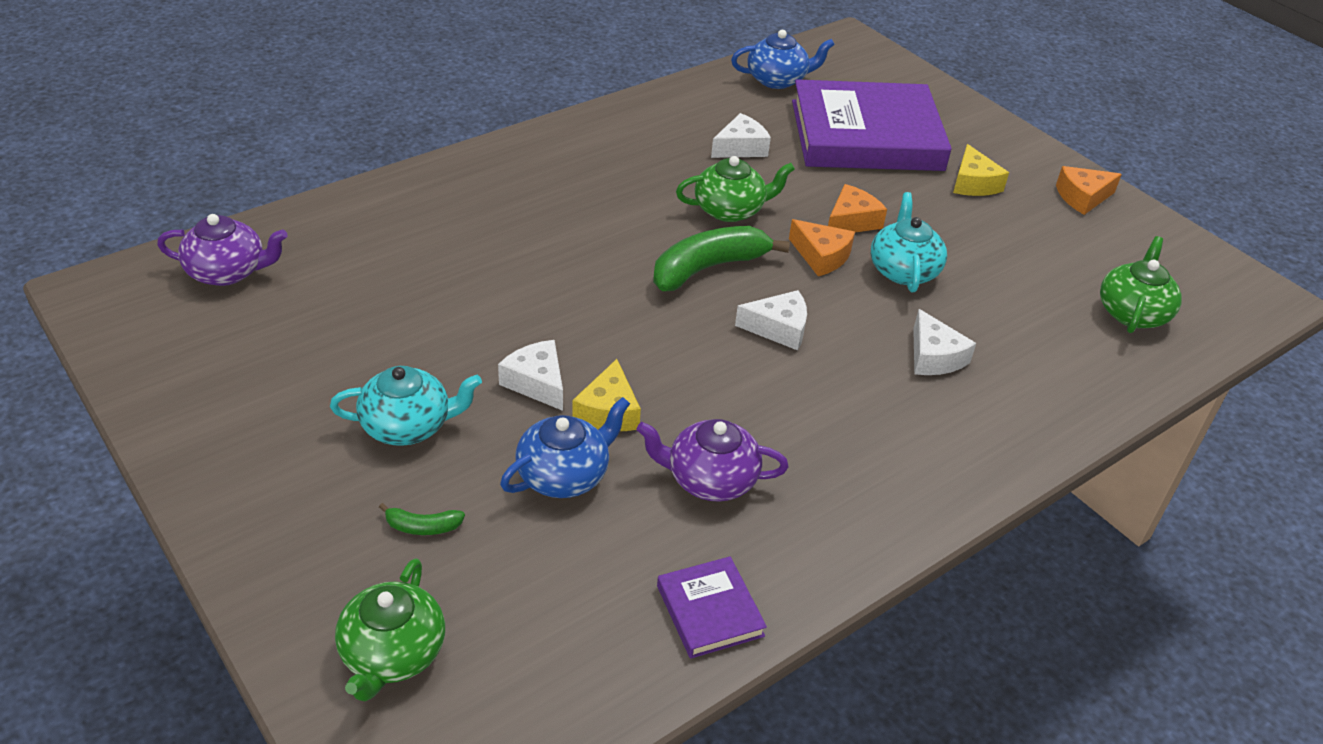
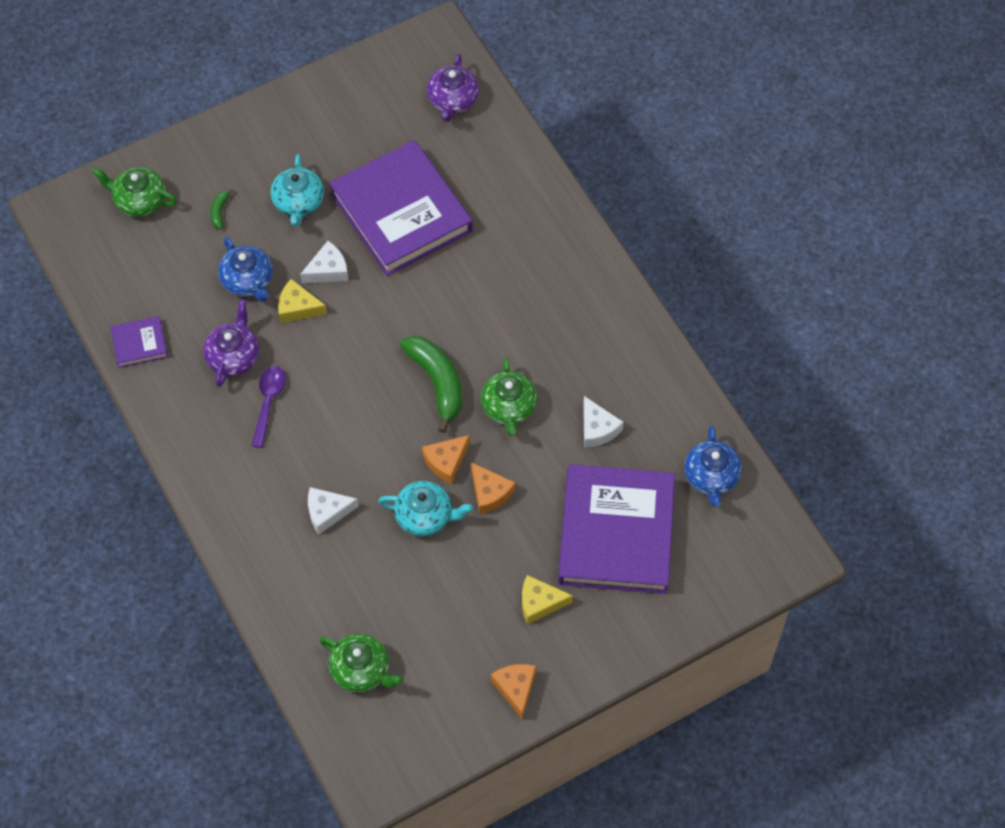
camera: 100 degrees right, 20 degrees up
white cheese [735,290,807,350] -> none
none -> purple spoon [251,366,286,448]
none -> purple book [329,140,473,276]

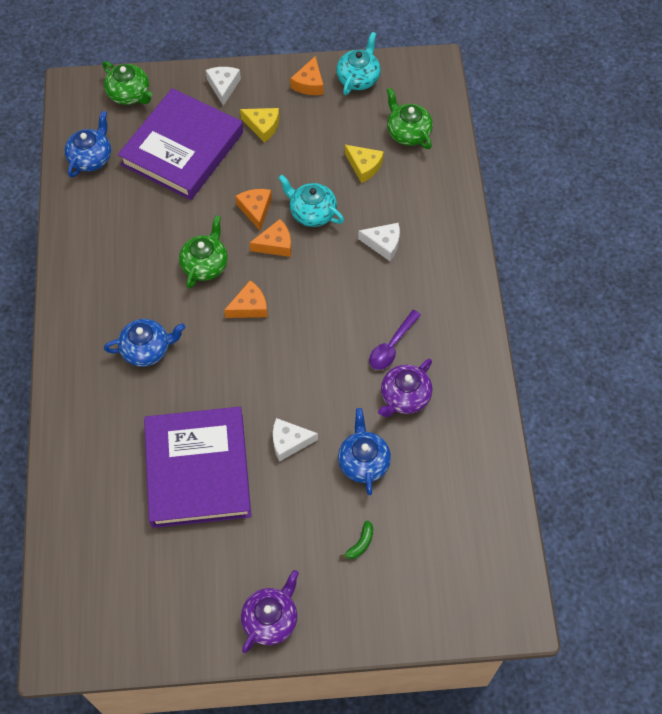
camera: 155 degrees left, 0 degrees up
green teapot [92,167,177,217] -> green teapot moved to [102,61,152,105]
purple book [110,316,168,368] -> none
turquoise teapot [270,154,324,226] -> turquoise teapot moved to [336,32,381,95]
yellow cheese [278,279,327,323] -> yellow cheese moved to [345,145,384,183]
green banana [400,336,462,433] -> orange cheese [224,280,268,318]
purple teapot [427,54,479,122] -> purple teapot moved to [241,570,299,653]
white cheese [583,396,624,448] -> white cheese moved to [206,67,241,106]
none -> blue teapot [104,319,185,367]

